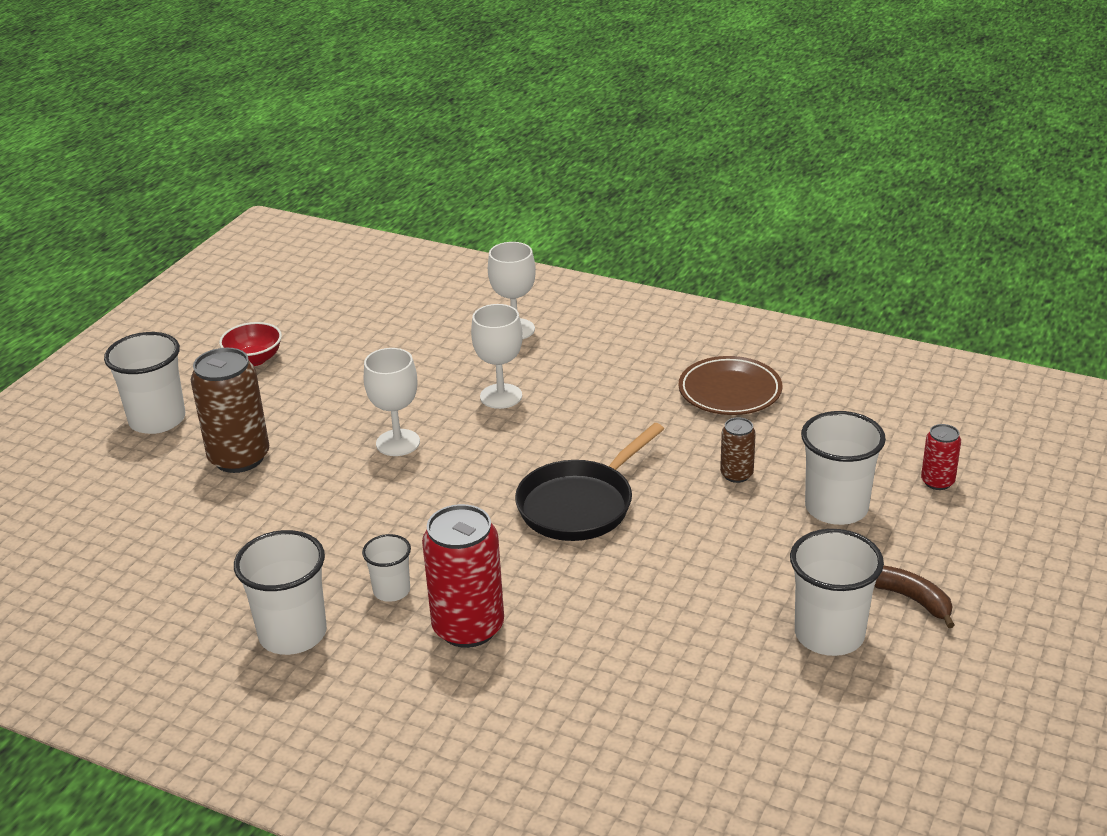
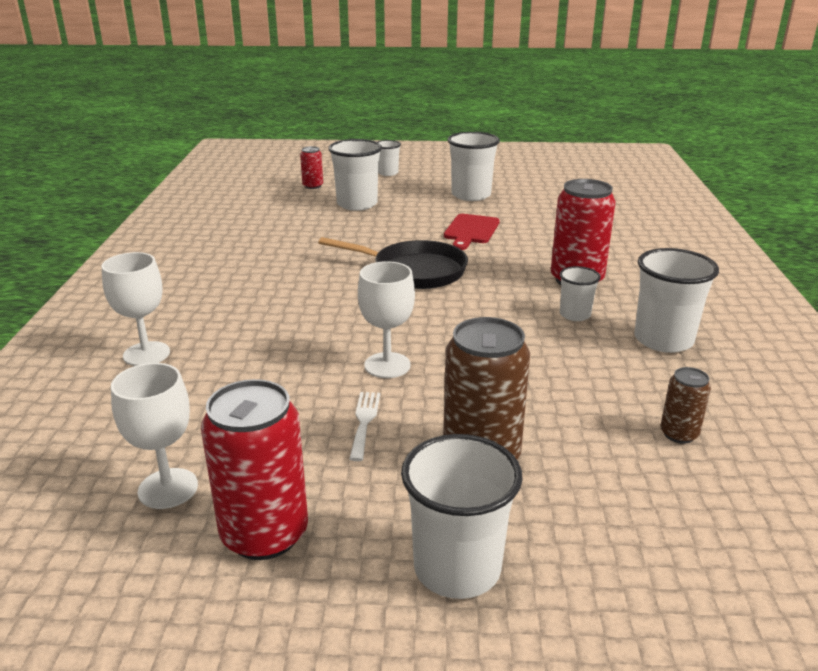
camera: 115 degrees left, 5 degrees down
red bowl [219,322,282,366] -> red can [201,379,308,560]
white goblet [471,304,523,409] -> white goblet moved to [111,363,198,509]
brown plate [679,356,782,415] -> none
brown can [720,417,756,483] -> brown can moved to [660,367,711,444]
brown banana [874,566,955,628] -> none
none -> white fork [349,392,380,461]
none -> white cup [378,140,401,176]
none -> red cutting board [444,214,500,250]

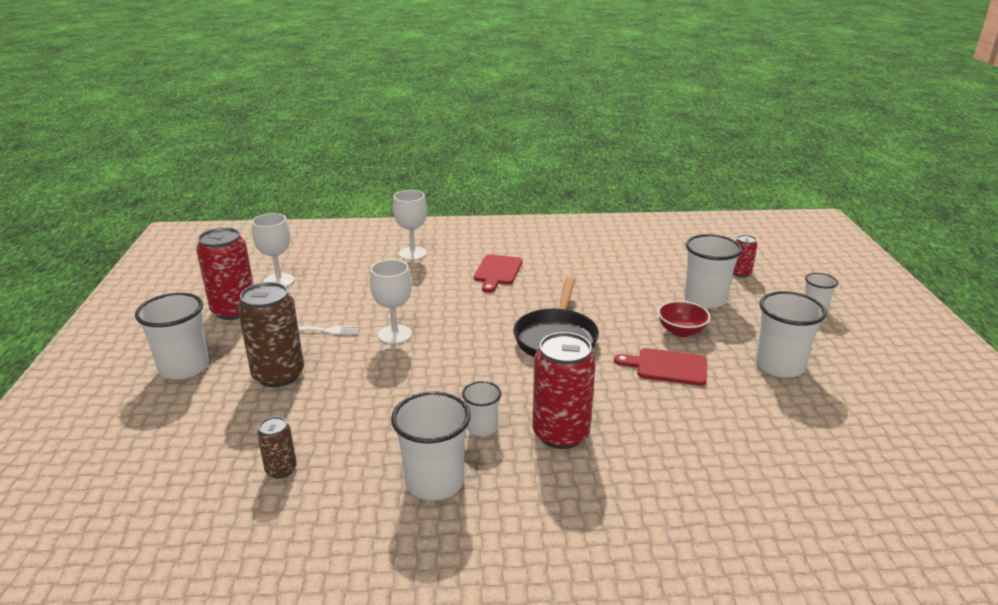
camera: 85 degrees right, 0 degrees up
none -> red cutting board [474,254,522,293]
none -> red bowl [658,301,711,337]

